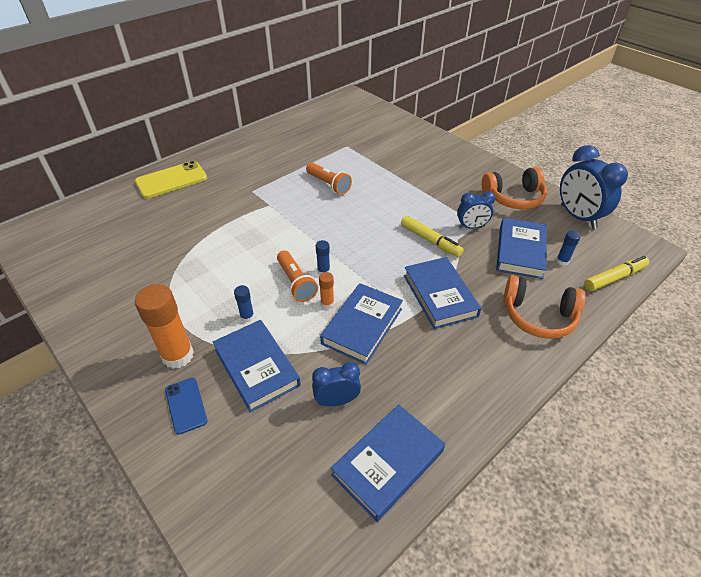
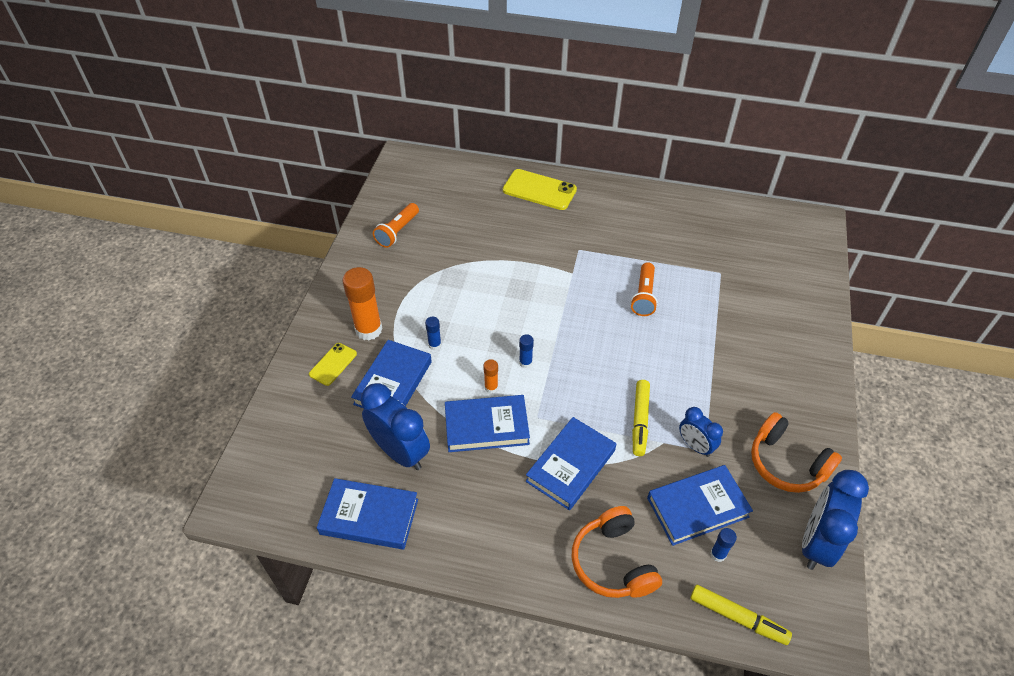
camera: 55 degrees right, 5 degrees up
blue phone [165,378,207,435] -> yellow phone [309,343,357,386]
orange flashlight [277,250,318,302] -> orange flashlight moved to [373,203,419,248]
blue clock [312,362,361,406] -> blue clock [361,383,430,470], size x1.74

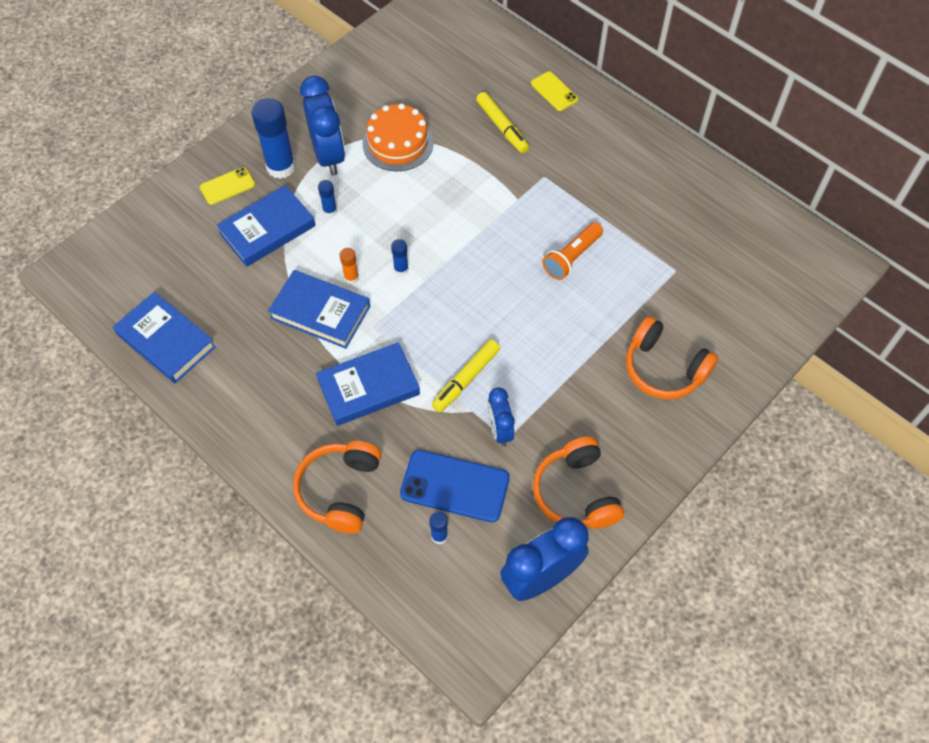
camera: 30 degrees right, 10 degrees up
orange glue stick [342,267,383,340] -> blue glue stick [251,98,296,179]
blue clock [361,383,430,470] -> blue clock moved to [300,76,345,175]
orange flashlight [373,203,419,248] -> none
yellow phone [503,169,577,210] -> yellow phone [531,71,578,111], size x0.58
blue book [647,465,753,546] -> blue phone [400,450,510,522]
yellow marker [690,584,792,645] -> yellow marker moved to [476,92,529,153]
none -> orange cake [363,103,434,171]
none -> orange headphones [626,316,718,399]

